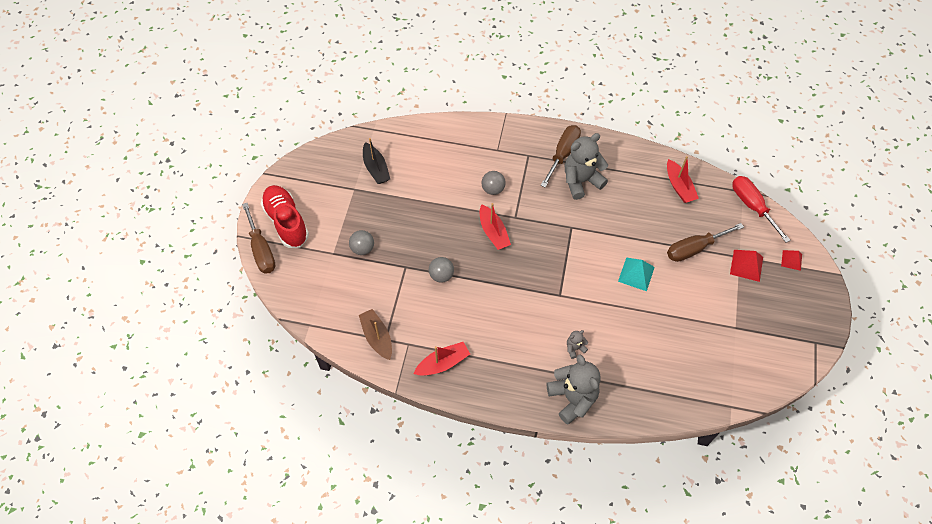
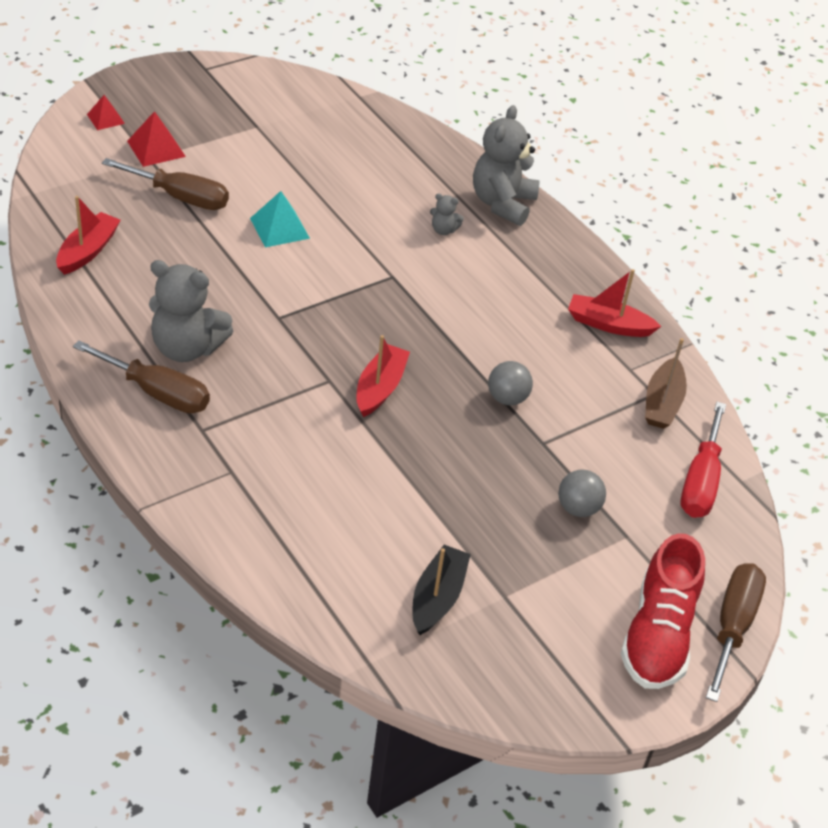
camera: 140 degrees left, 15 degrees down
grey ball [482,171,506,195] -> none
brown screwdriver [540,125,581,187] -> brown screwdriver turned 135 degrees counterclockwise [73,340,210,413]
red screwdriver [732,176,790,243] -> red screwdriver moved to [680,402,726,518]

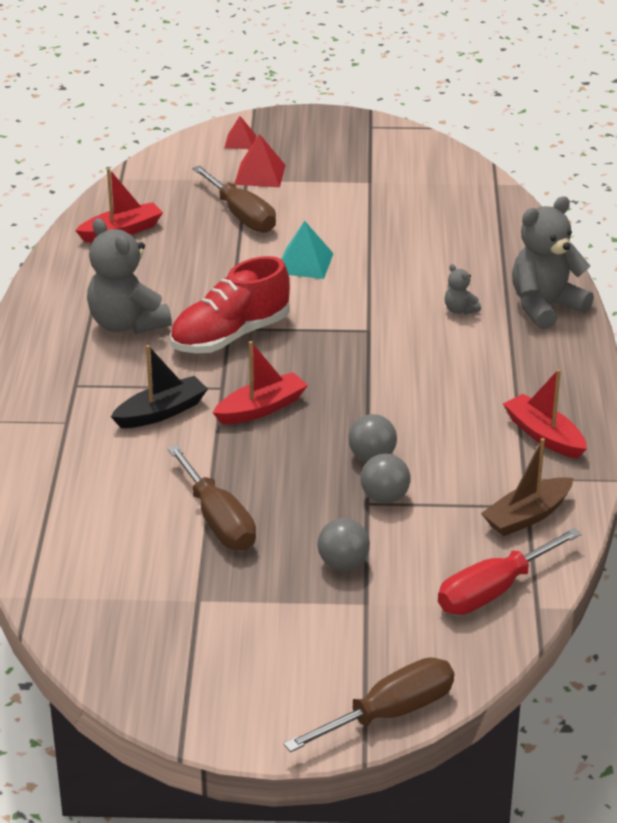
camera: 40 degrees right, 10 degrees down
brown screwdriver [73,340,210,413] -> brown screwdriver moved to [167,445,256,551]
black boat [413,545,471,635] -> black boat moved to [111,345,208,428]
red shoe [621,533,705,689] -> red shoe moved to [170,256,290,353]
none -> grey ball [361,454,411,504]

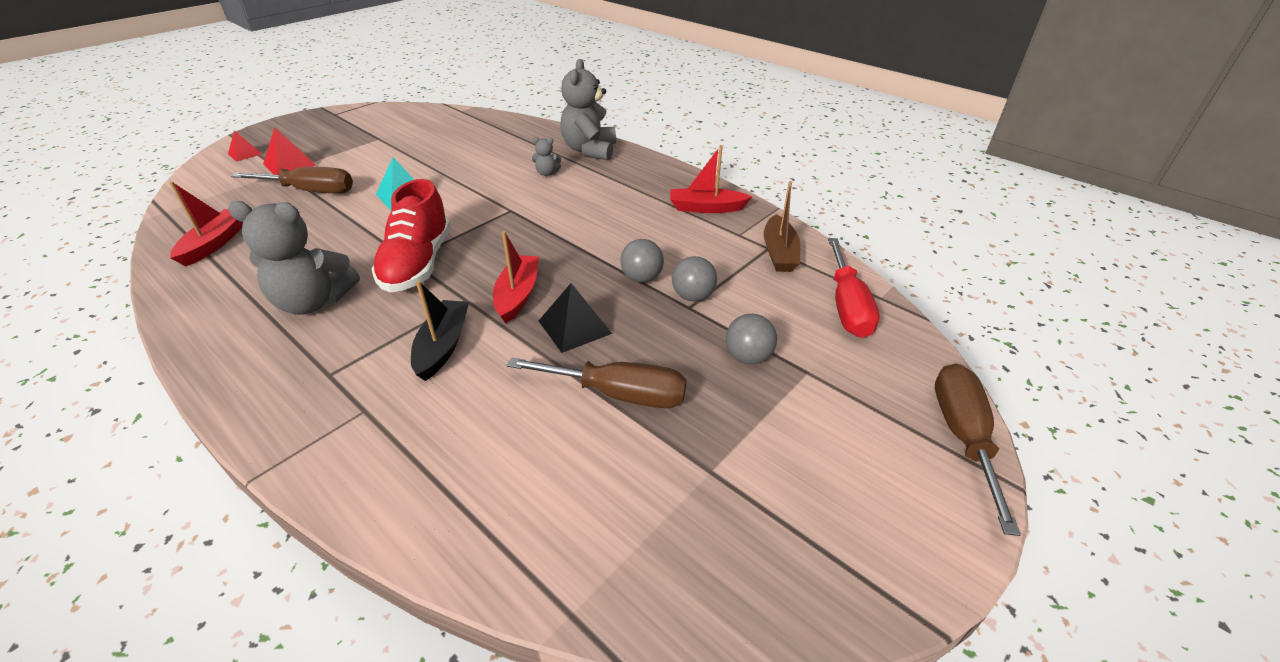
camera: 50 degrees left, 5 degrees up
none -> black pyramid [539,283,612,353]

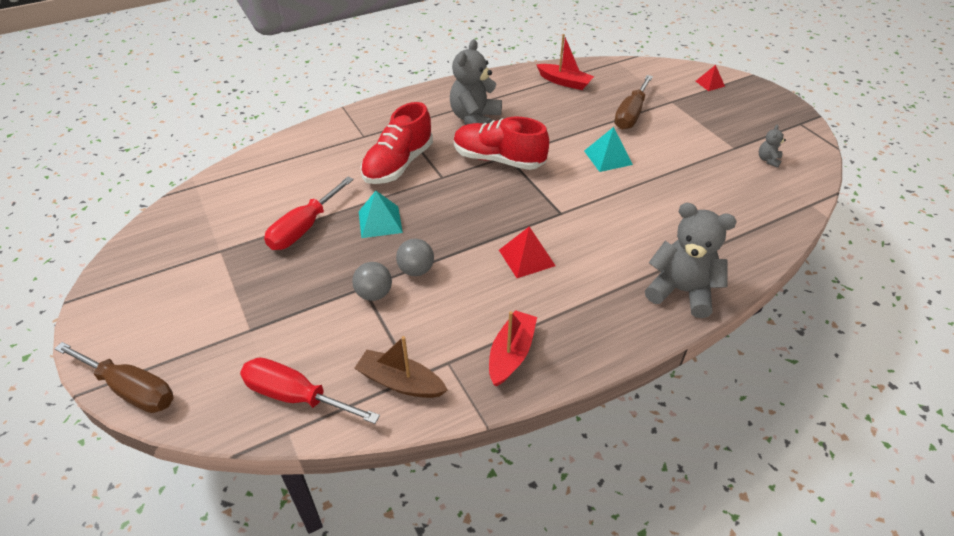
camera: 110 degrees right, 5 degrees up
red pyramid [263,128,316,175] -> red pyramid moved to [499,226,555,278]
black boat [411,281,469,381] -> red shoe [360,102,433,184]
red boat [493,231,539,323] -> none
brown screwdriver [507,357,687,408] -> red screwdriver [264,177,354,250]
grey teddy bear [532,137,561,176] -> grey teddy bear moved to [759,125,786,168]
black pyramid [539,283,612,353] -> turquoise pyramid [359,191,403,238]
grey ball [726,314,777,364] -> none

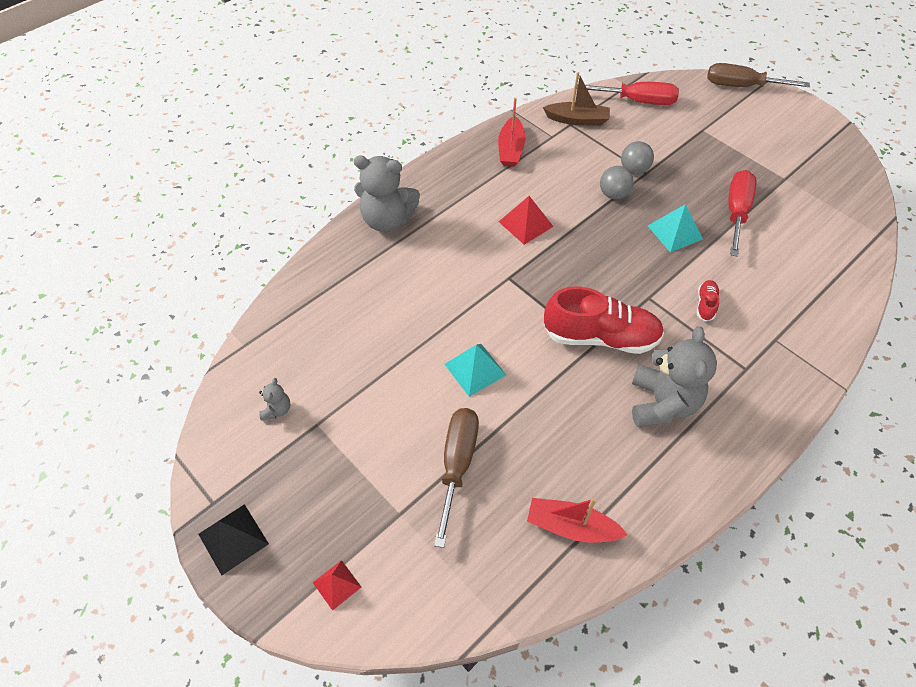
camera: 165 degrees right, 10 degrees up
red shoe [360,102,433,184] -> red shoe [697,280,720,321], size x0.44
none -> black pyramid [198,504,269,575]

